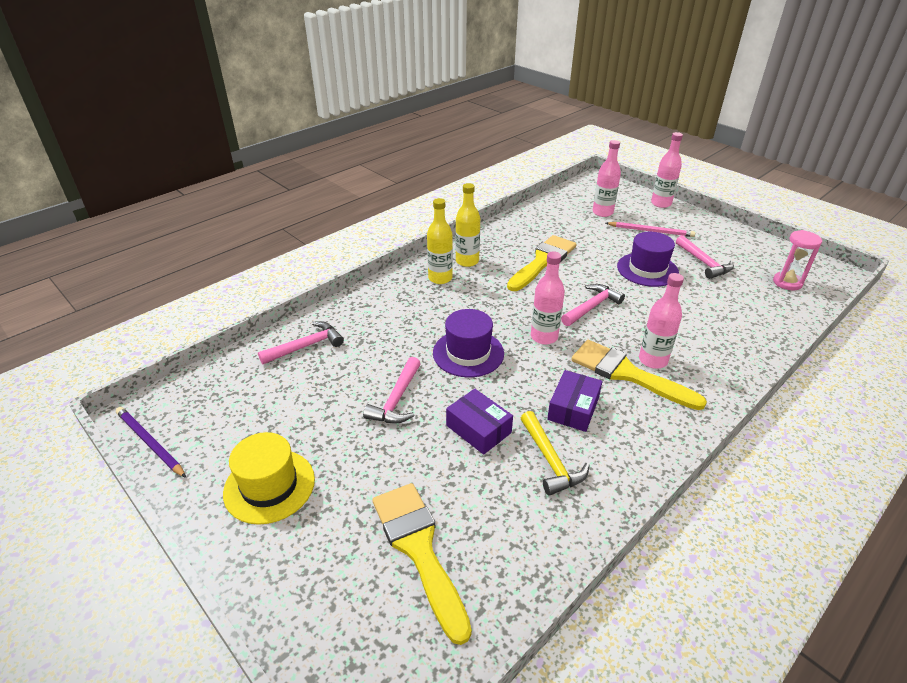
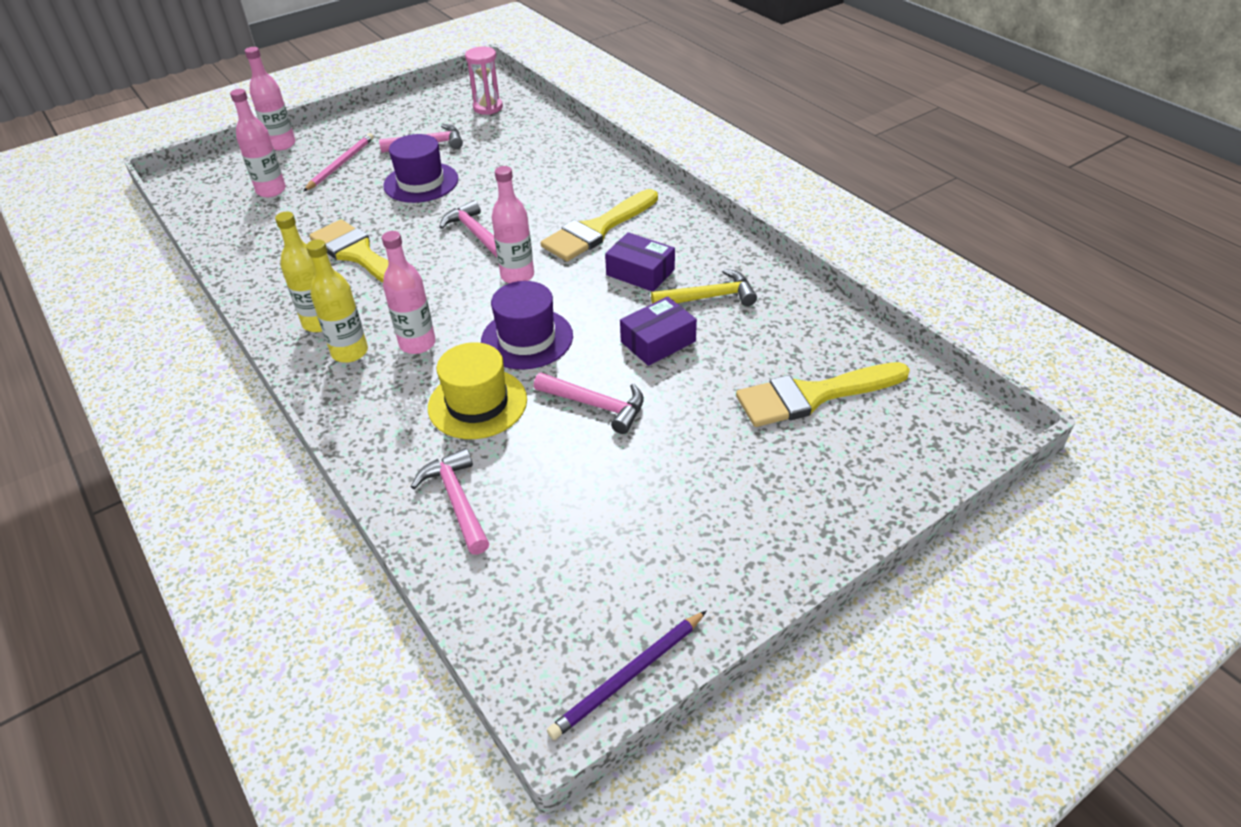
camera: 80 degrees left, 5 degrees up
yellow hat [223,432,315,525] -> yellow hat moved to [428,342,527,439]
pink bottle [639,273,684,369] -> pink bottle moved to [382,231,436,354]

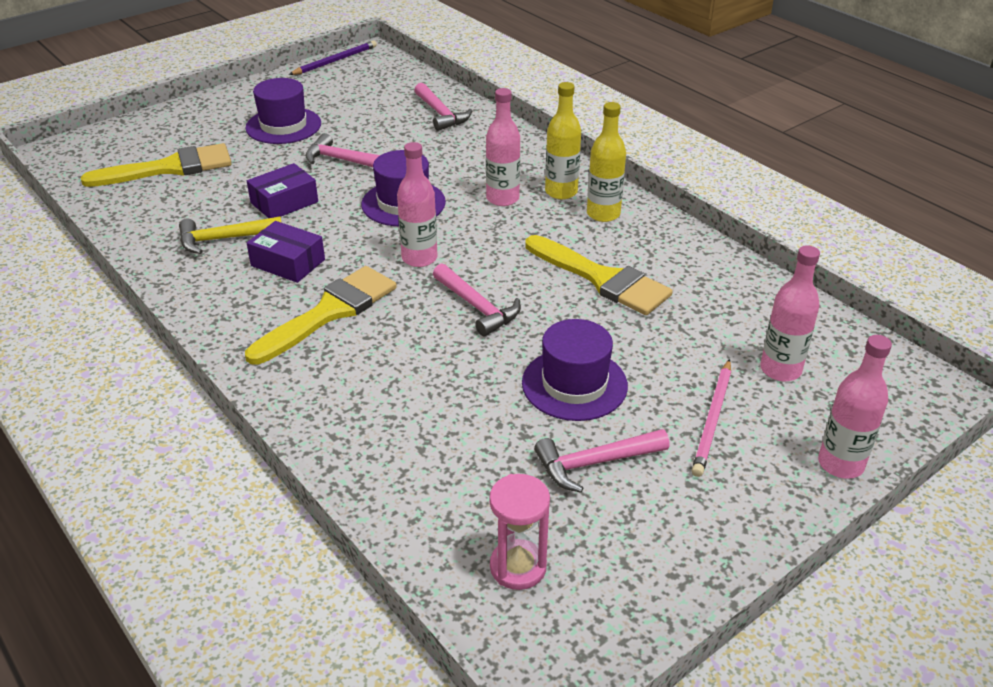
camera: 175 degrees right, 5 degrees down
yellow hat [428,342,527,439] -> none
none -> purple hat [245,78,321,144]

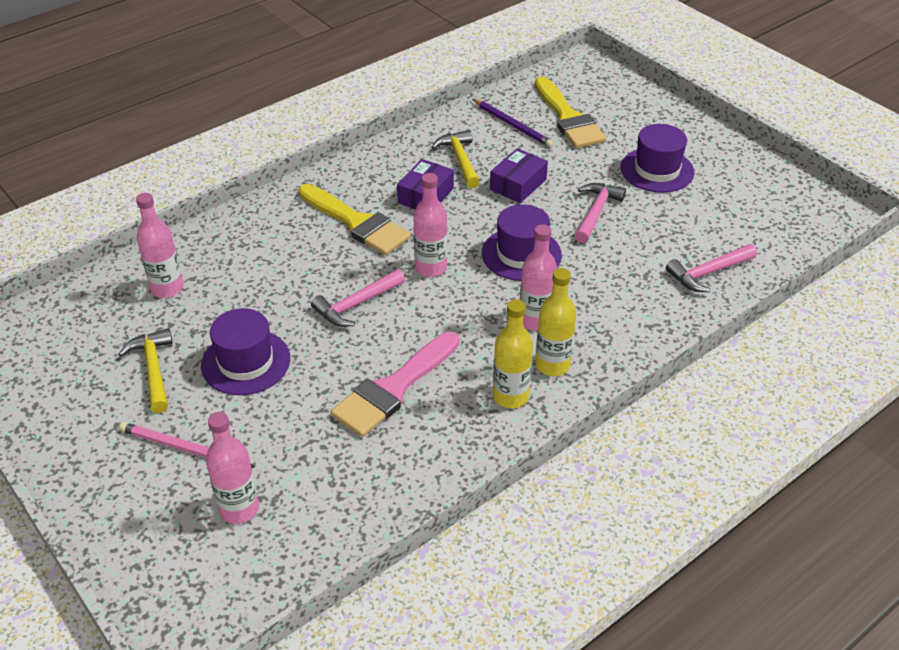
camera: 90 degrees right, 5 degrees up
purple box [247,163,318,218] -> purple box turned 75 degrees clockwise [490,148,548,203]
purple pencil [289,40,377,75] -> purple pencil moved to [473,99,554,147]
pink hourglass [489,474,550,590] -> none
yellow brush [525,235,673,315] -> pink brush [331,332,460,437]
pink hammer [534,429,670,493] -> yellow hammer [118,328,173,413]
pink bottle [818,335,892,479] -> pink bottle moved to [136,193,184,298]

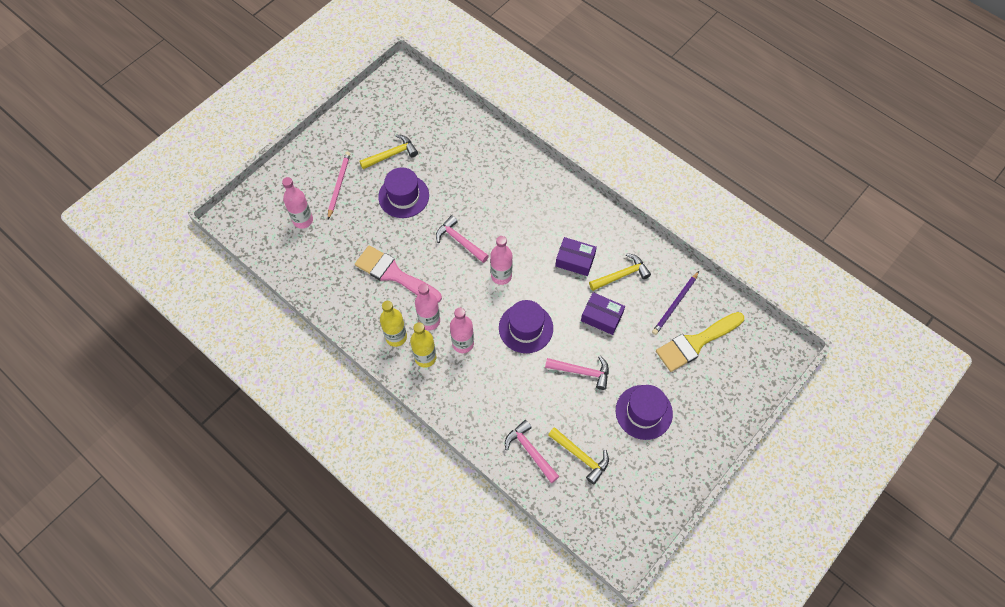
camera: 80 degrees right, 20 degrees up
pink bottle [136,193,184,298] -> pink bottle moved to [415,283,440,330]
yellow brush [298,184,411,255] -> none
none -> yellow hammer [548,427,609,484]

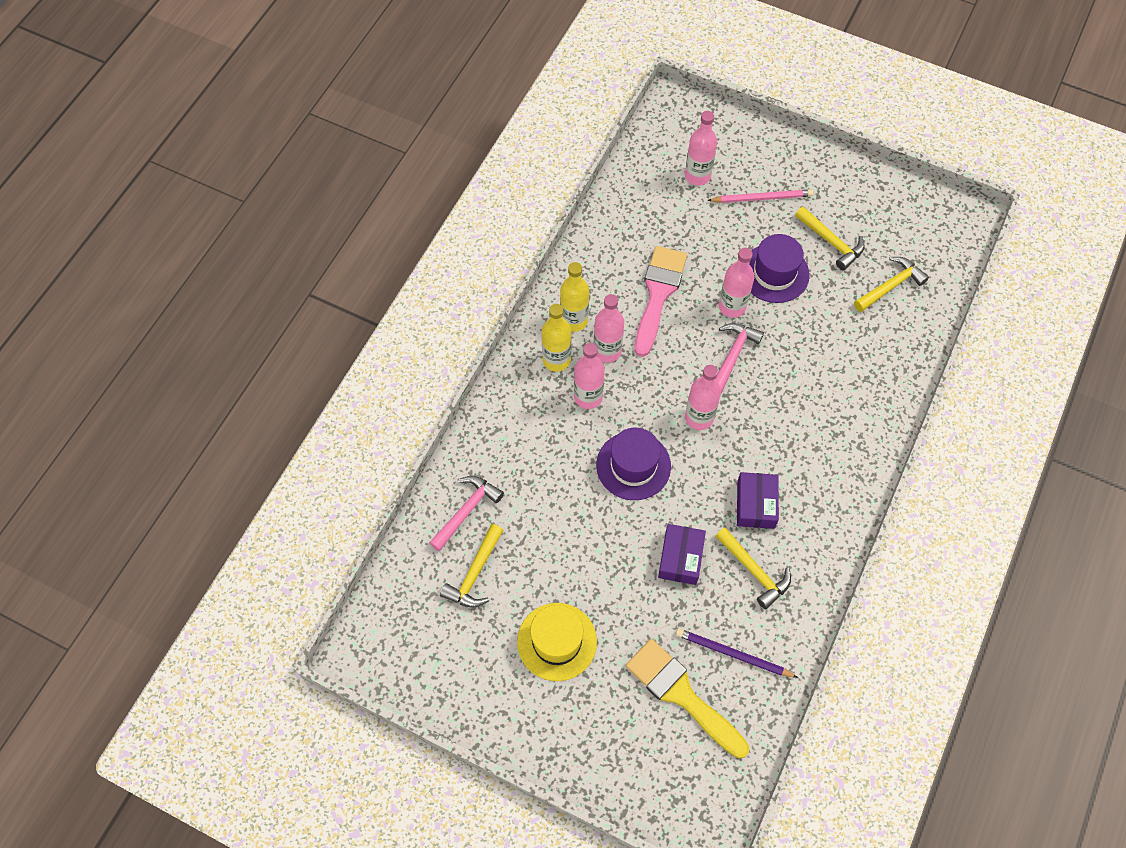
camera: 75 degrees right, 0 degrees up
pink hammer [545,356,609,390] -> none
purple hat [616,385,673,440] -> yellow hat [517,603,597,681]
none -> pink bottle [719,248,754,318]
none -> yellow hammer [854,257,929,312]

